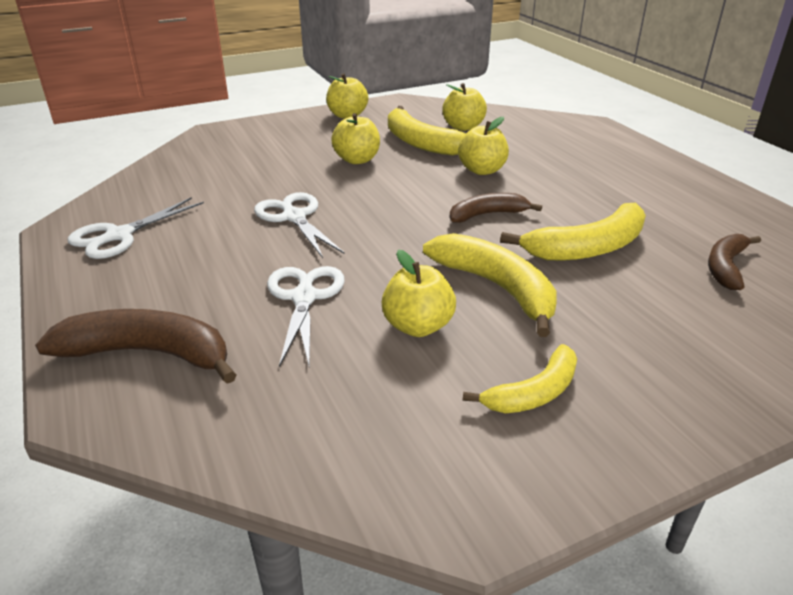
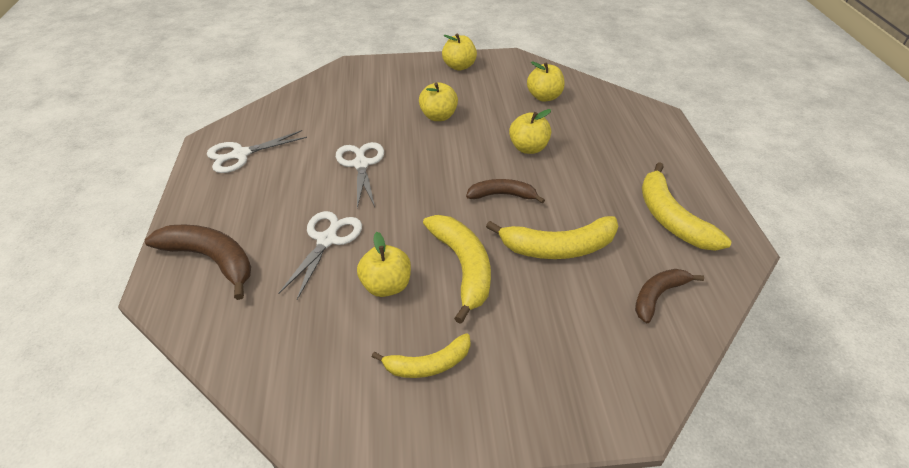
camera: 20 degrees right, 10 degrees up
yellow banana [388,106,466,156] -> yellow banana moved to [642,162,731,251]

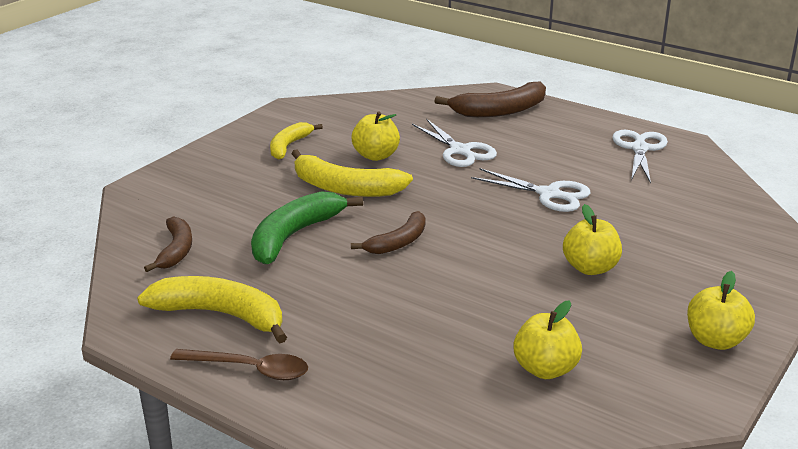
camera: 130 degrees right, 15 degrees down
yellow banana [486,216,618,259] -> green banana [251,191,363,264]
yellow apple [509,109,551,154] -> none
none -> brown spoon [170,349,308,380]

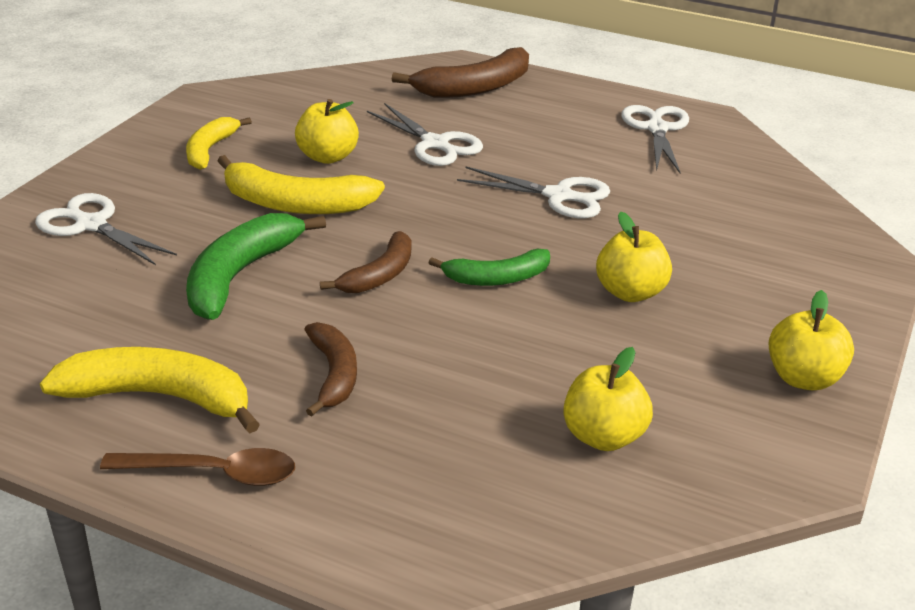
camera: 10 degrees left, 5 degrees up
brown banana [144,216,192,272] -> brown banana moved to [304,322,357,417]
none -> white scissors [35,193,177,265]
none -> green banana [428,249,550,286]

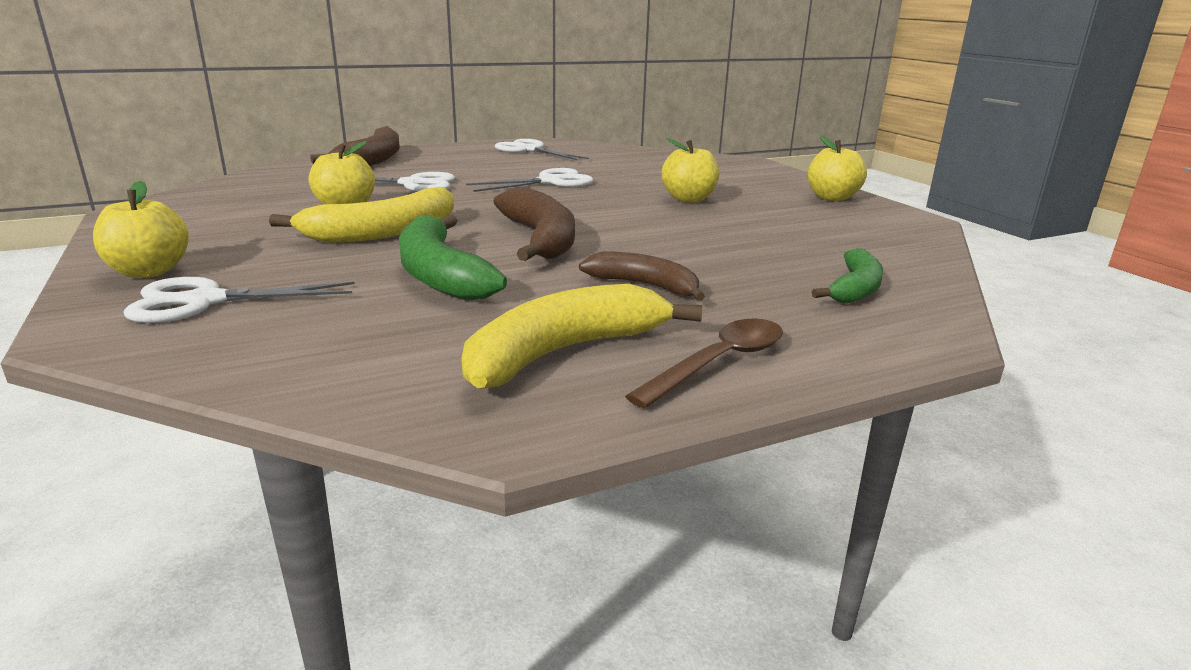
camera: 50 degrees left, 10 degrees down
yellow banana [186,117,252,170] -> none
brown banana [320,231,411,293] -> brown banana [493,187,575,261], size x1.58
green banana [428,249,550,286] -> green banana moved to [812,248,883,303]
yellow apple [563,347,653,451] -> yellow apple moved to [93,181,189,278]

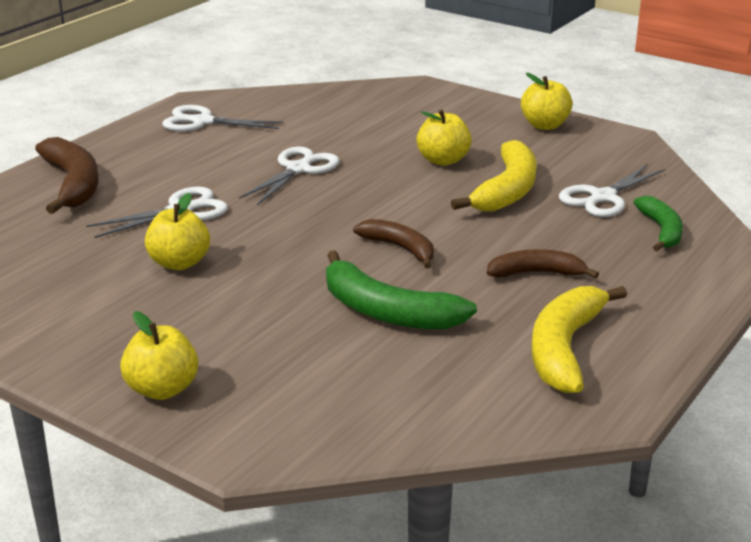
camera: 30 degrees left, 5 degrees up
white scissors [123,277,355,323] -> white scissors moved to [559,165,665,217]
yellow banana [269,187,454,243] -> yellow banana moved to [451,140,536,212]
brown banana [493,187,575,261] -> brown banana [353,219,434,269], size x0.63
brown spoon [625,318,783,408] -> none

